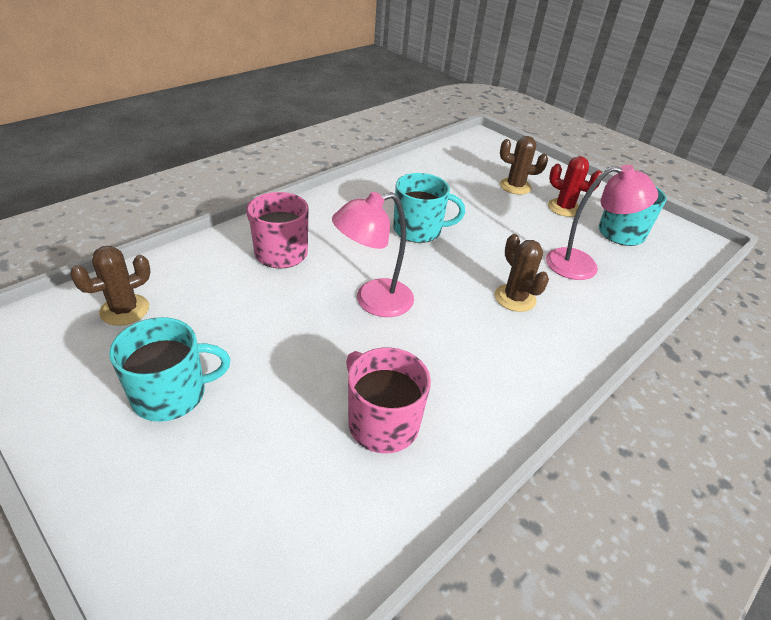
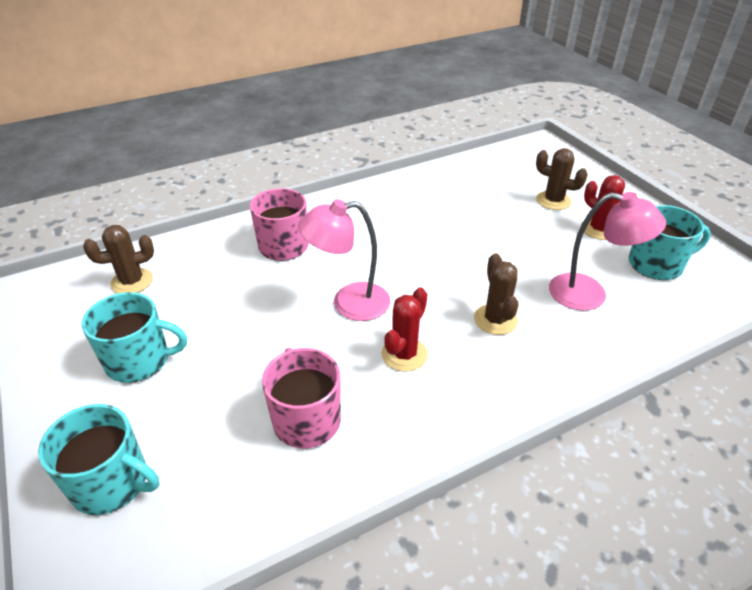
camera: 20 degrees right, 0 degrees up
turquoise mug [393,173,465,243] -> turquoise mug moved to [38,404,159,515]
none -> red cactus [382,288,428,372]

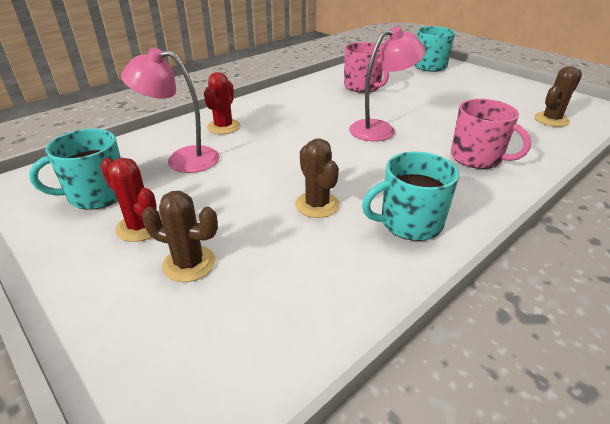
camera: 165 degrees right, 5 degrees down
turquoise mug [82,292,187,383] -> turquoise mug moved to [362,151,459,241]
red cactus [382,288,428,372] -> red cactus moved to [204,72,240,134]
brown cactus [474,253,519,335] -> brown cactus moved to [295,138,339,218]

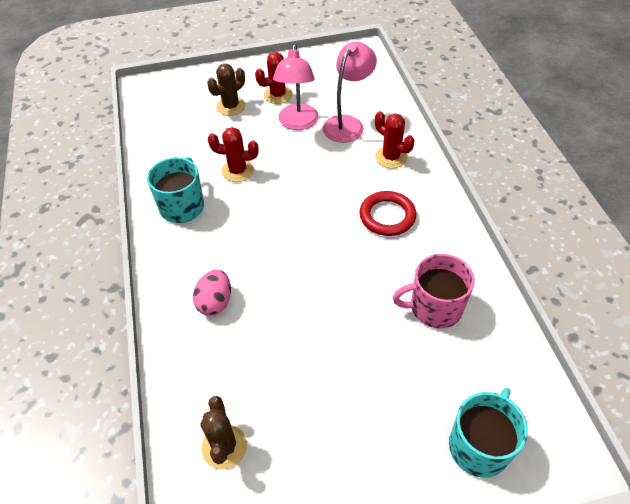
camera: 120 degrees right, 15 degrees up
turquoise mug [29,129,121,210] -> none
brown cactus [295,138,339,218] -> red cactus [208,127,259,182]
pink lamp [349,26,426,141] -> pink lamp moved to [273,44,319,130]
pink mug [451,99,531,169] -> pink egg [193,270,231,316]
none -> red ring [360,191,416,236]

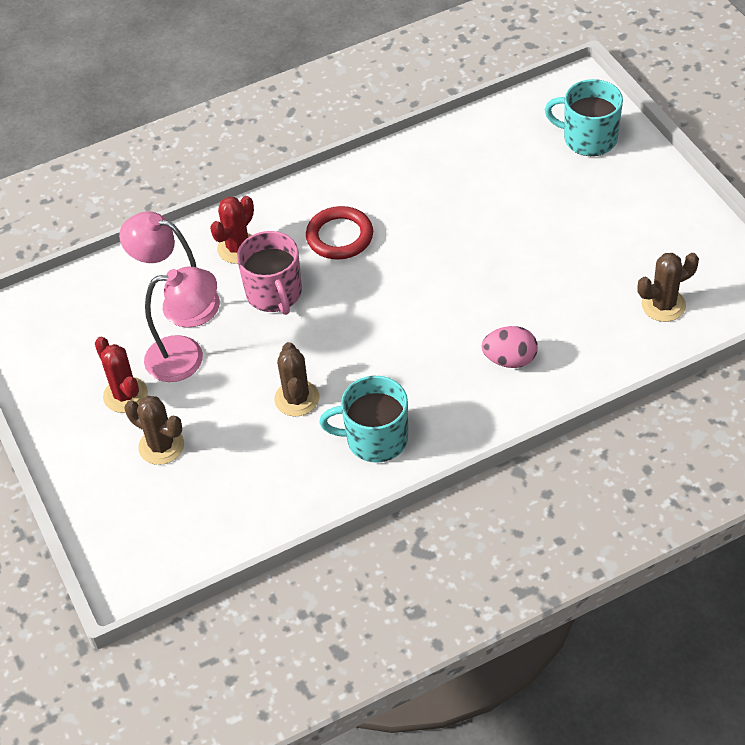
camera: 100 degrees left, 0 degrees up
red cactus [208,127,259,182] -> brown cactus [274,342,319,416]
pink mug [393,254,475,328] -> pink mug moved to [237,231,302,315]

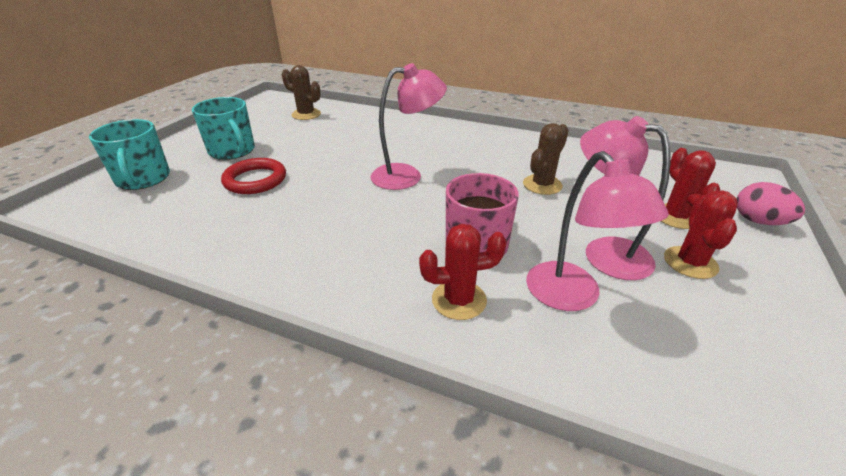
camera: 135 degrees left, 15 degrees down
brown cactus [125,396,184,465] -> red cactus [661,148,720,229]
red ring [306,206,373,259] -> red ring moved to [221,158,286,194]
turquoise mug [319,376,408,463] -> turquoise mug moved to [192,97,255,160]
pink egg [482,326,538,368] -> pink egg moved to [737,182,805,225]
none -> pink lamp [370,63,447,190]

